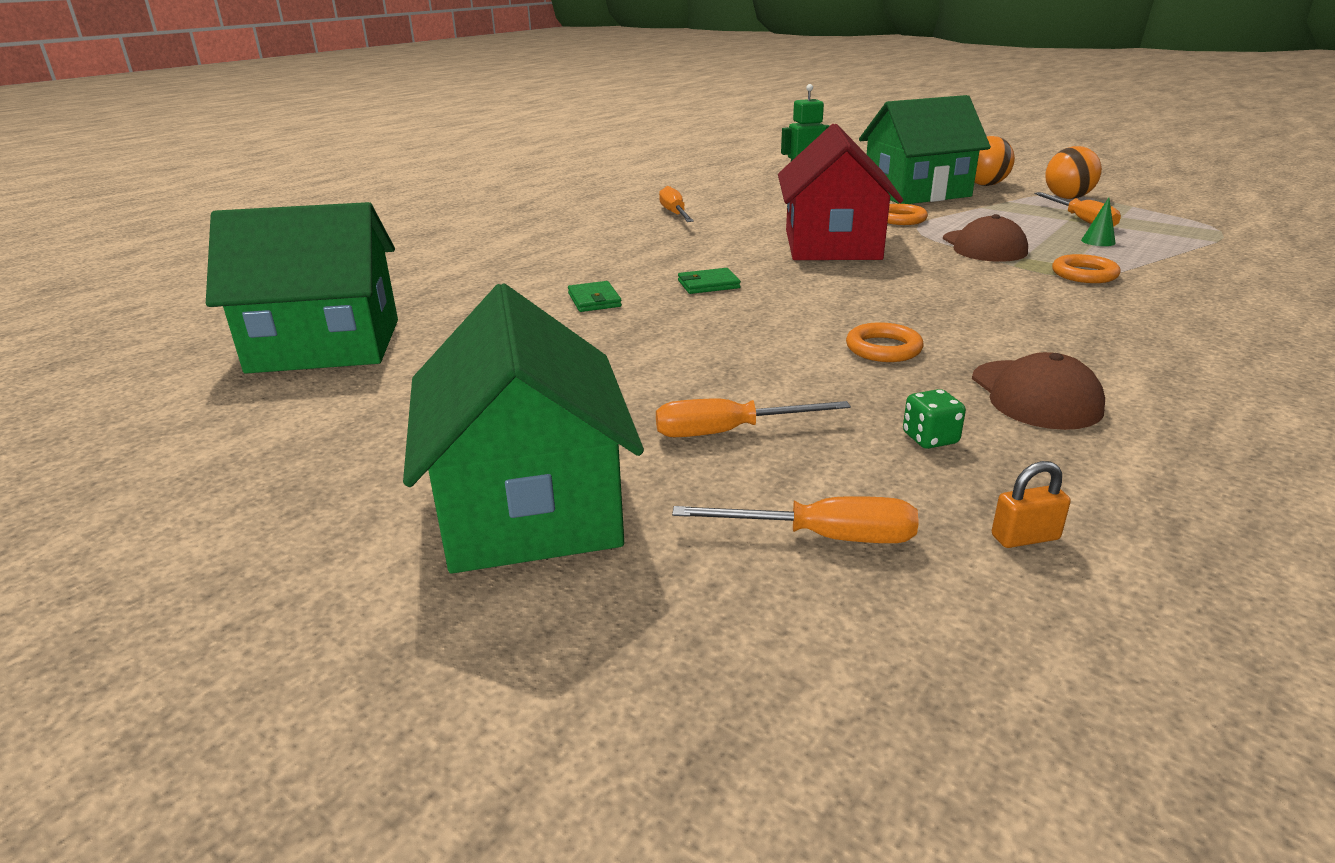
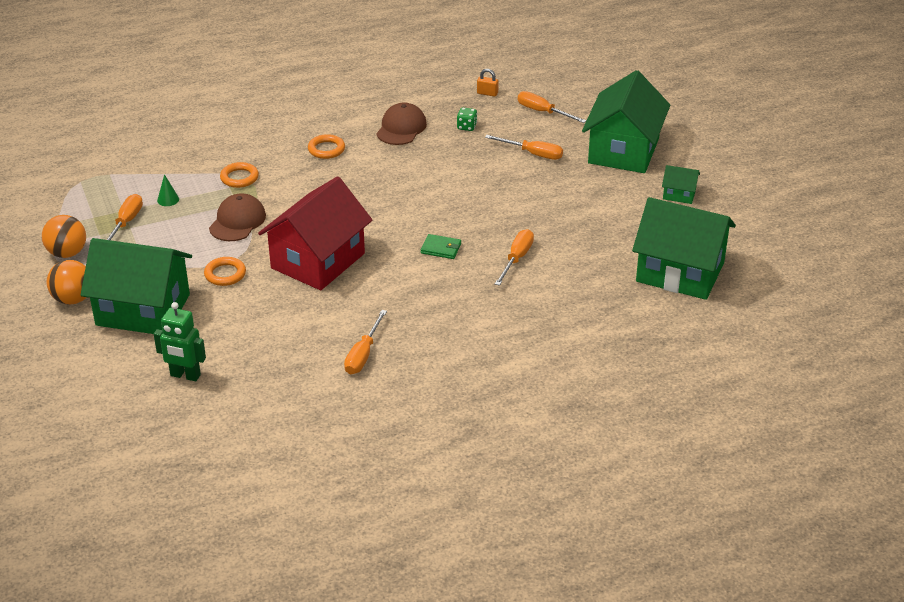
camera: 150 degrees left, 10 degrees up
green wallet [568,281,622,312] -> orange screwdriver [495,229,534,286]
orange ring [846,322,924,362] -> orange ring moved to [308,134,345,159]
none -> green house [662,165,700,204]

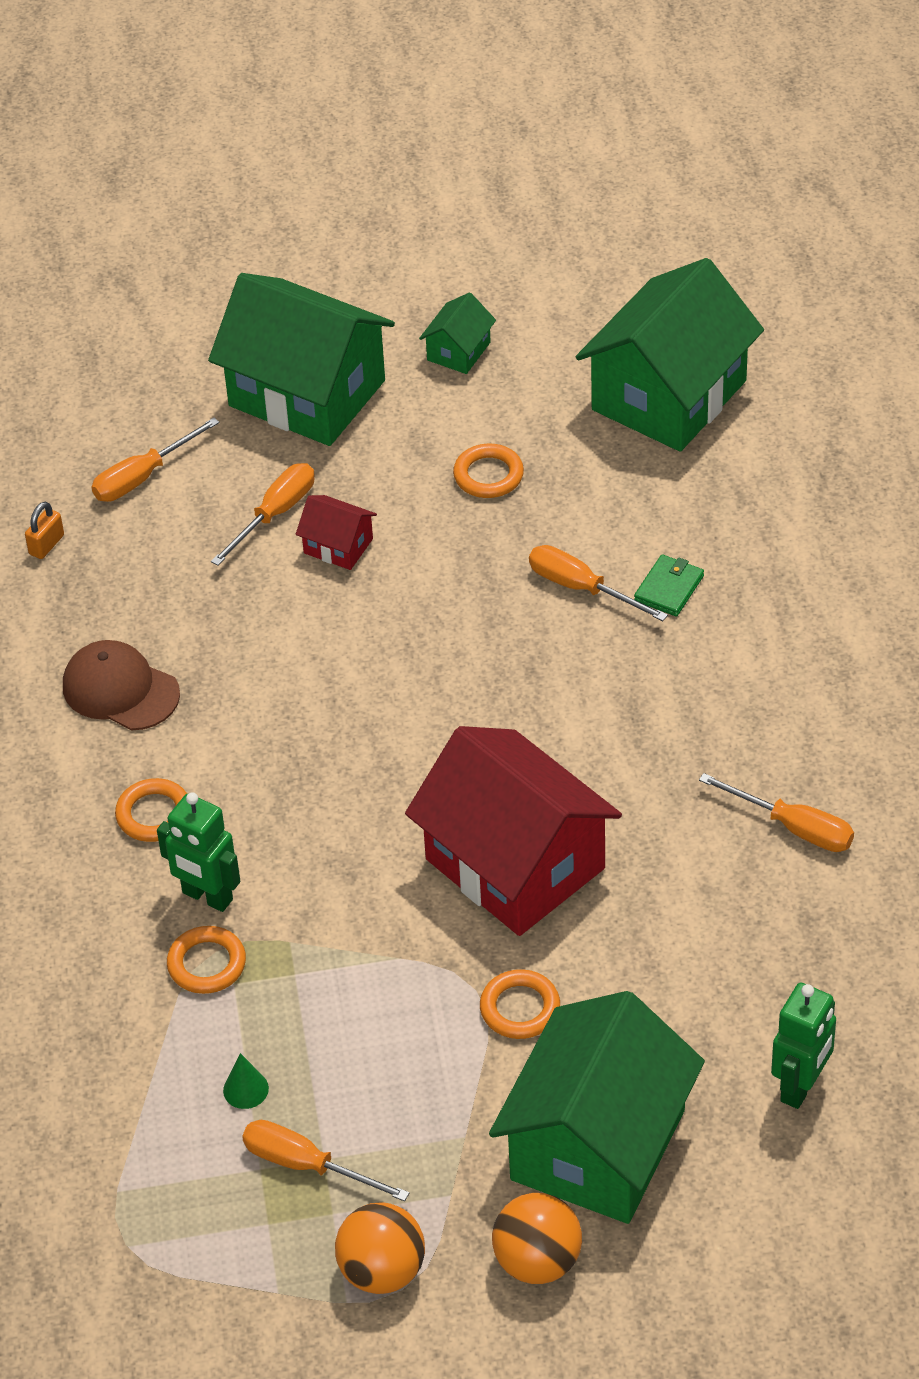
camera: 75 degrees left, 10 degrees up
brown cap [209,193,266,241] -> none
green wallet [421,234,461,259] -> green wallet moved to [634,554,704,616]
green dice [457,108,477,131] -> none
none -> green robot [157,792,240,912]
none -> red house [296,495,377,570]
none -> orange ring [453,444,524,498]

